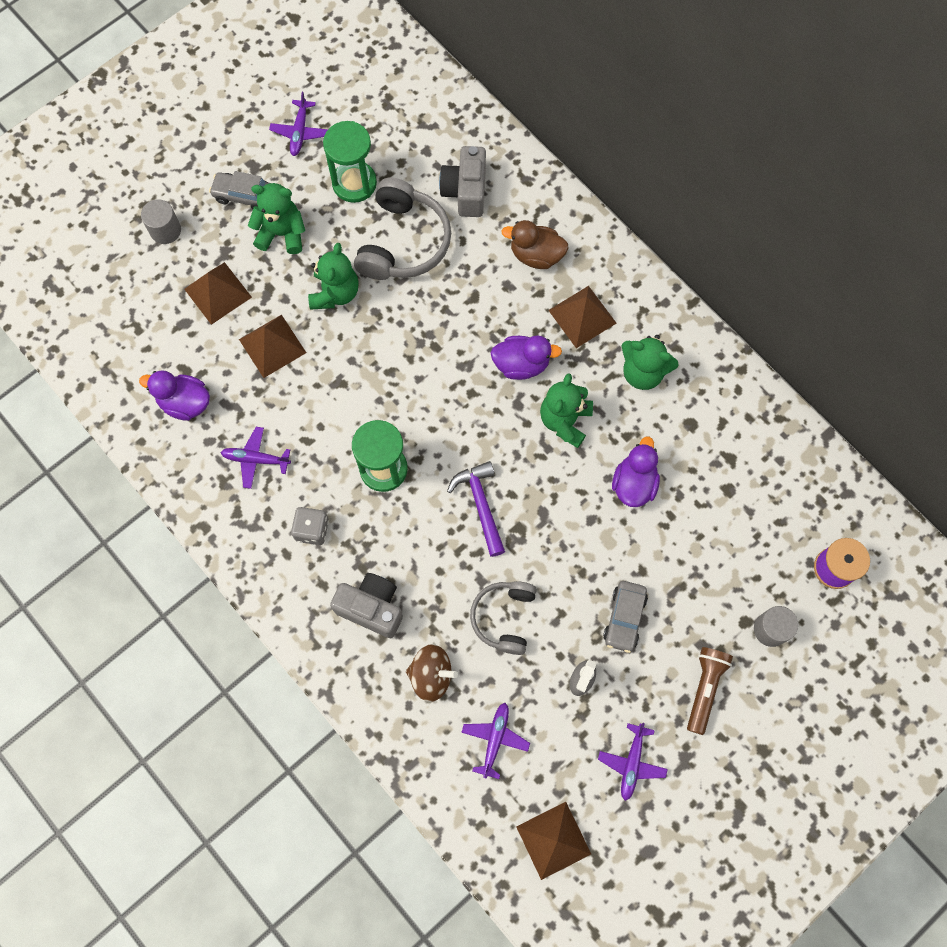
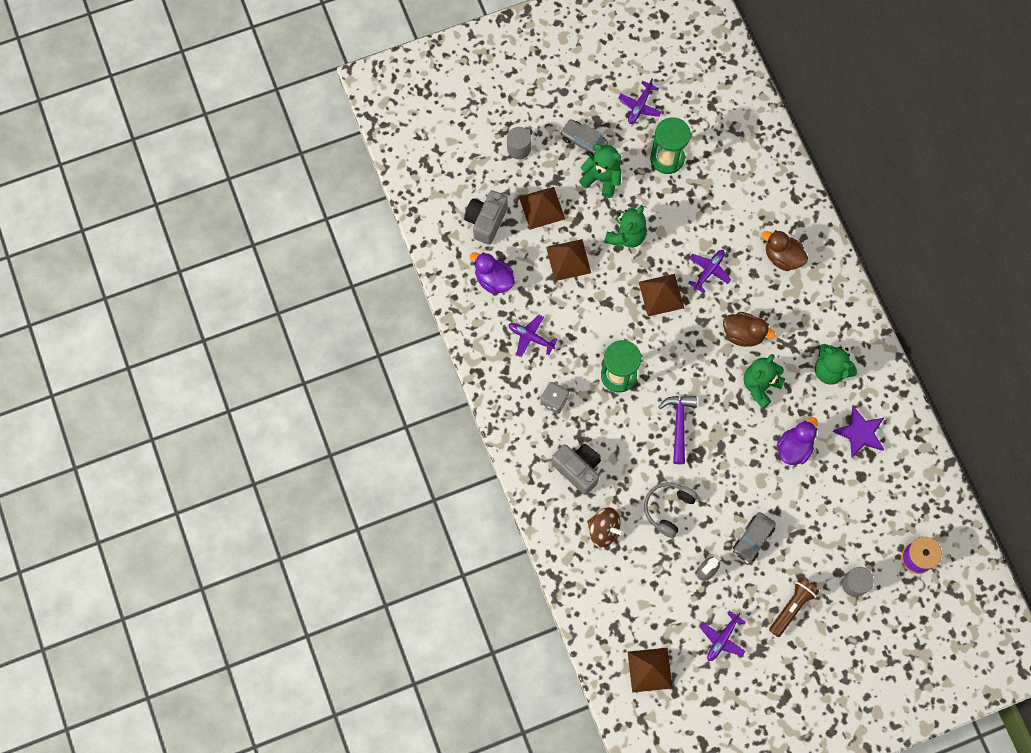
camera: 20 degrees right, 0 degrees up
grey headphones [354,178,451,280] -> none
grey camera [439,146,486,217] -> grey camera moved to [464,190,508,245]
purple plane [461,703,530,779] -> purple plane moved to [688,250,731,293]
purple duck [491,335,562,380] -> brown duck [723,312,775,347]
brown pyramid [548,286,617,348] -> brown pyramid moved to [639,274,684,316]
none -> purple star [833,406,884,458]

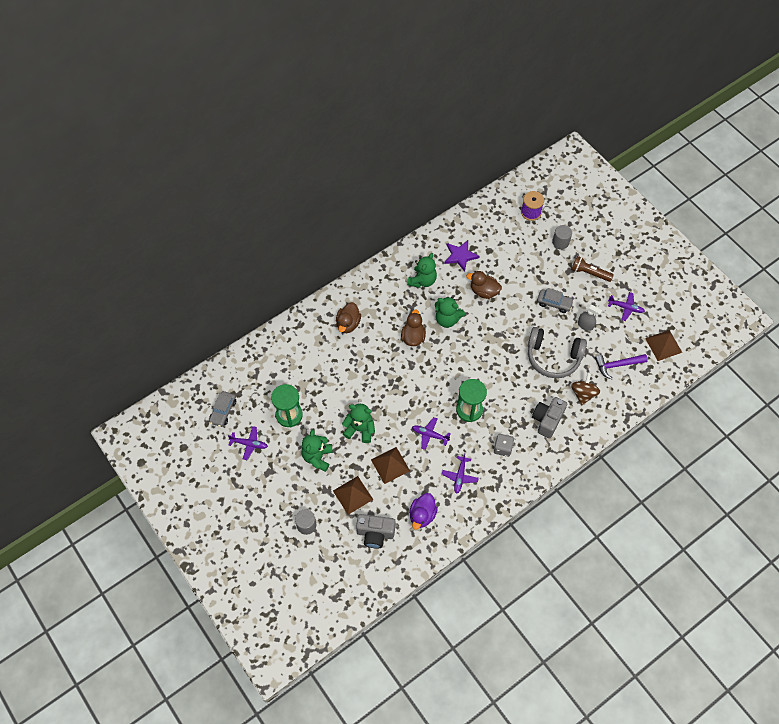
camera: 105 degrees left, 10 degrees down
grey car [560,119,608,157] -> grey car moved to [209,391,236,427]
brown pyramid [639,274,684,316] -> none
grey headphones [644,482,698,538] -> grey headphones [528,327,587,378], size x1.54
purple hammer [659,396,697,464] -> purple hammer moved to [595,354,648,380]
purple plane [688,250,731,293] -> purple plane moved to [412,417,451,450]
purple duck [777,417,818,465] -> brown duck [466,271,502,299]

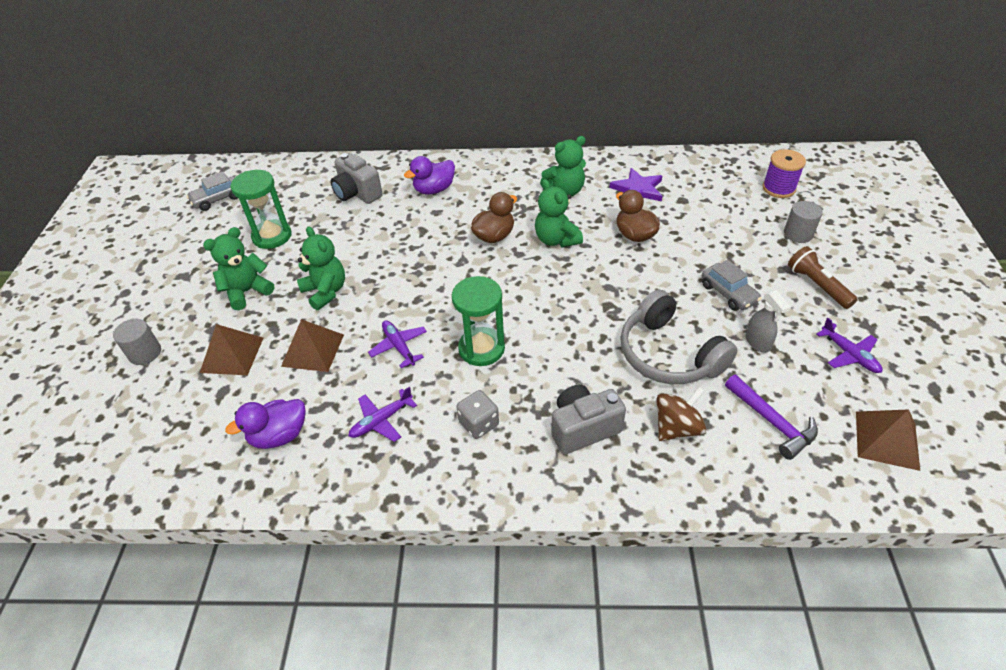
camera: 40 degrees right, 15 degrees down
purple plane [228,426,268,460] -> none
brown duck [336,302,361,333] -> purple duck [404,156,455,194]
grey camera [356,514,396,549] -> grey camera moved to [331,153,383,204]
purple hammer [595,354,648,380] -> purple hammer turned 150 degrees counterclockwise [725,375,818,460]

